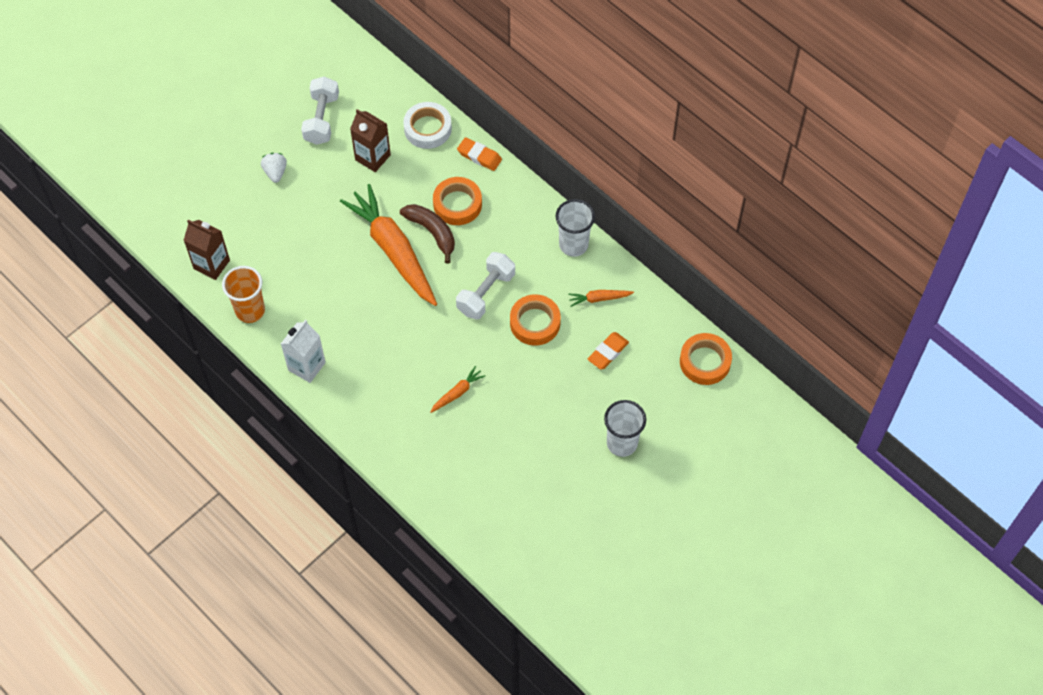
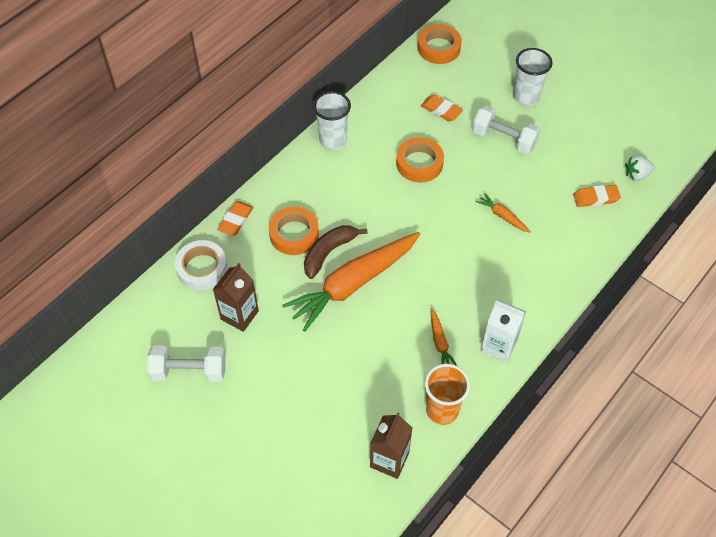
camera: 95 degrees left, 5 degrees down
white strawberry [261,153,287,183] -> white strawberry moved to [625,155,655,181]
white dumbbell [456,252,515,320] -> white dumbbell moved to [472,105,540,155]
orange carrot [568,290,634,307] -> orange carrot moved to [430,308,457,366]
none -> orange eraser [573,185,621,207]

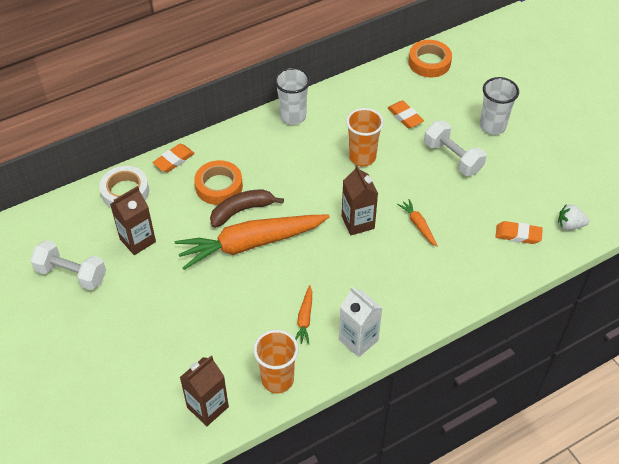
camera: 20 degrees right, 5 degrees down
orange tape [396,137,444,183] -> orange cup [346,108,384,166]
none -> brown carton [342,165,378,235]

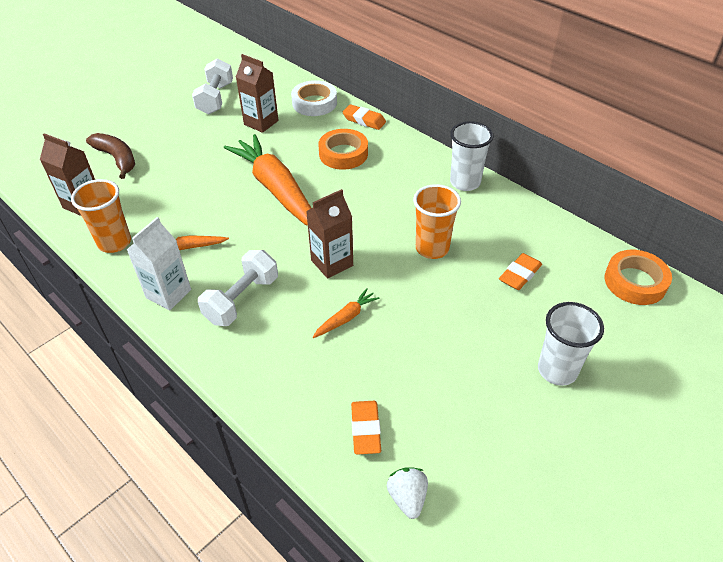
camera: 75 degrees right, 5 degrees down
brown banana [210,189,284,228] -> brown banana moved to [86,133,135,179]
white dumbbell [424,121,487,176] -> white dumbbell moved to [198,250,278,326]

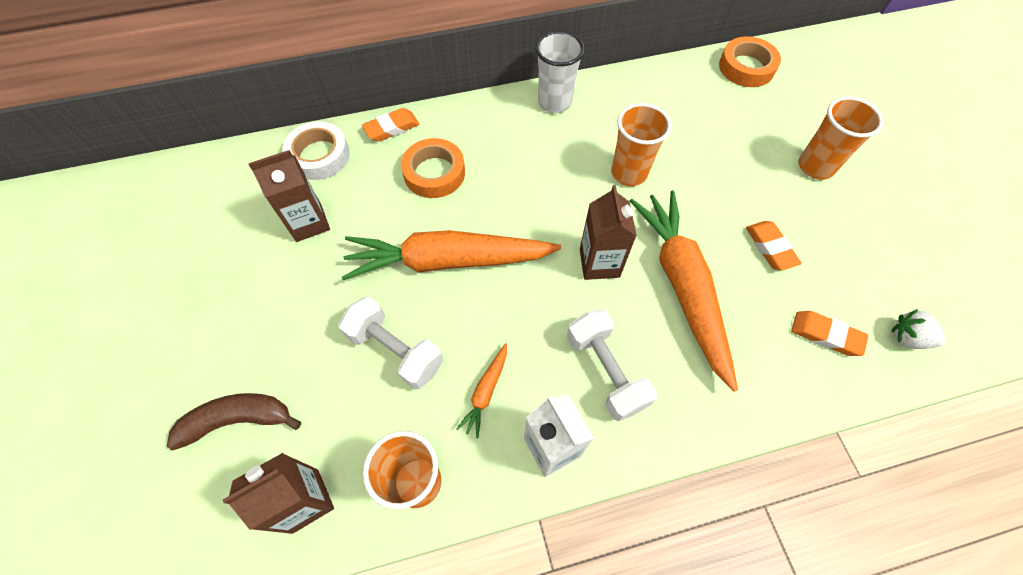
camera: 60 degrees left, 15 degrees up
white dumbbell [192,58,233,114] -> white dumbbell moved to [338,296,443,390]
orange carrot [313,288,380,338] -> orange carrot [630,191,738,392], size x2.40
orange eraser [499,253,542,290] -> orange eraser moved to [746,221,802,270]
white cup [538,302,604,386] -> orange cup [799,96,884,180]

